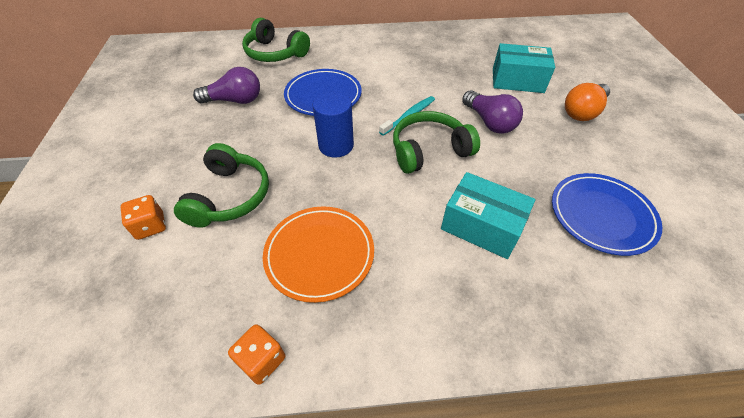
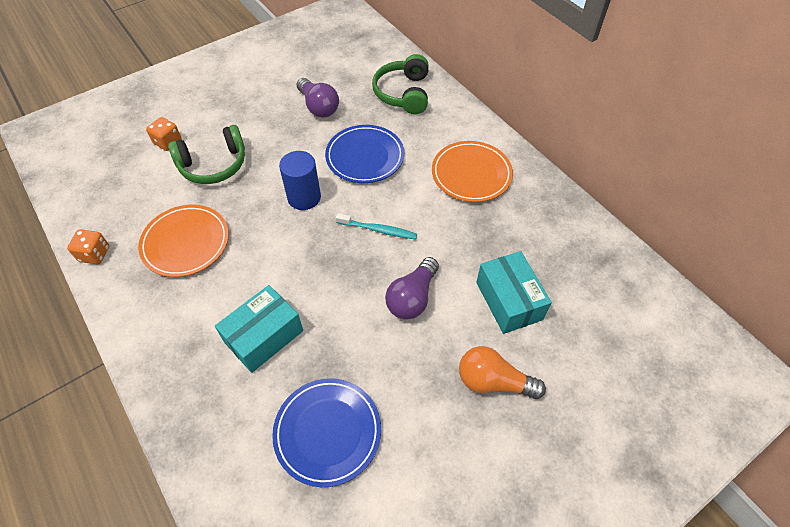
camera: 60 degrees right, 5 degrees up
green headphones [393,111,480,174] -> none
turquoise box [441,172,535,259] -> turquoise box turned 45 degrees clockwise [215,285,303,373]
none -> orange plate [432,141,513,202]

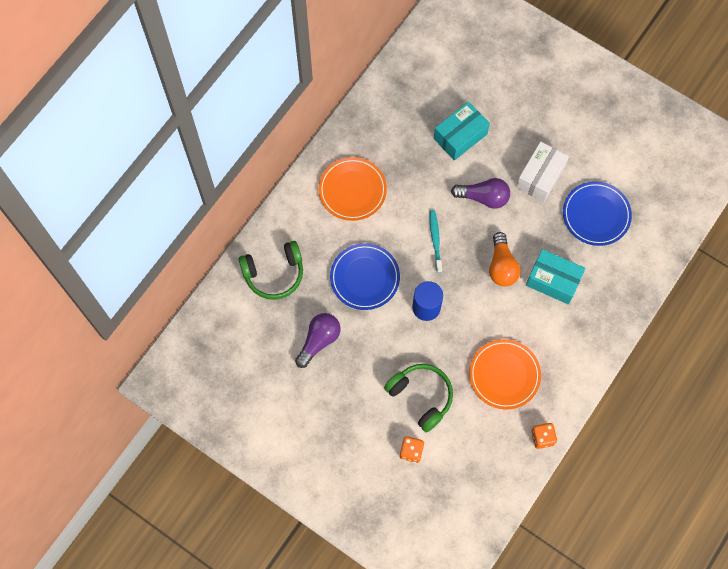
camera: 110 degrees left, 15 degrees up
orange light bulb [459,346,546,399] -> orange light bulb moved to [489,232,521,287]
none -> white box [516,141,569,202]

